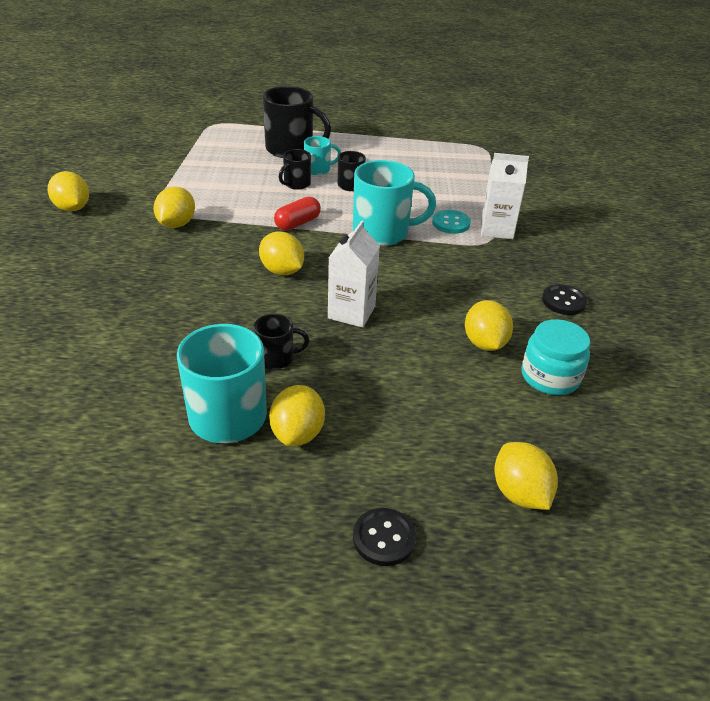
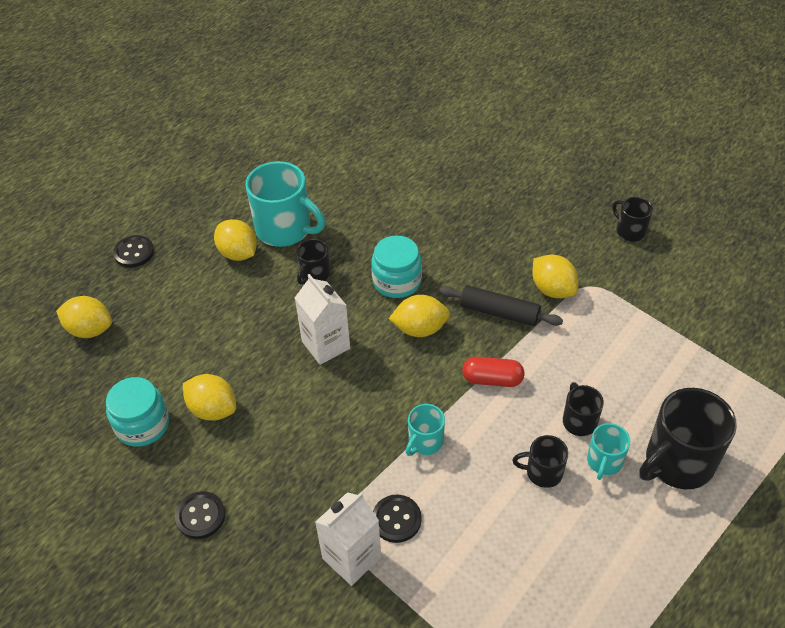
camera: 130 degrees right, 10 degrees up
yellow lemon [48,171,89,212] -> black mug [612,197,653,242]
red capsule [274,197,321,231] -> red capsule turned 75 degrees counterclockwise [462,357,525,387]
turquoise mug [353,160,436,246] -> turquoise mug [406,404,445,456], size x0.52
turquoise button [432,210,471,234] -> black button [373,495,422,543]
none -> turquoise jar [371,235,422,298]
none -> black rolling pin [439,285,563,326]

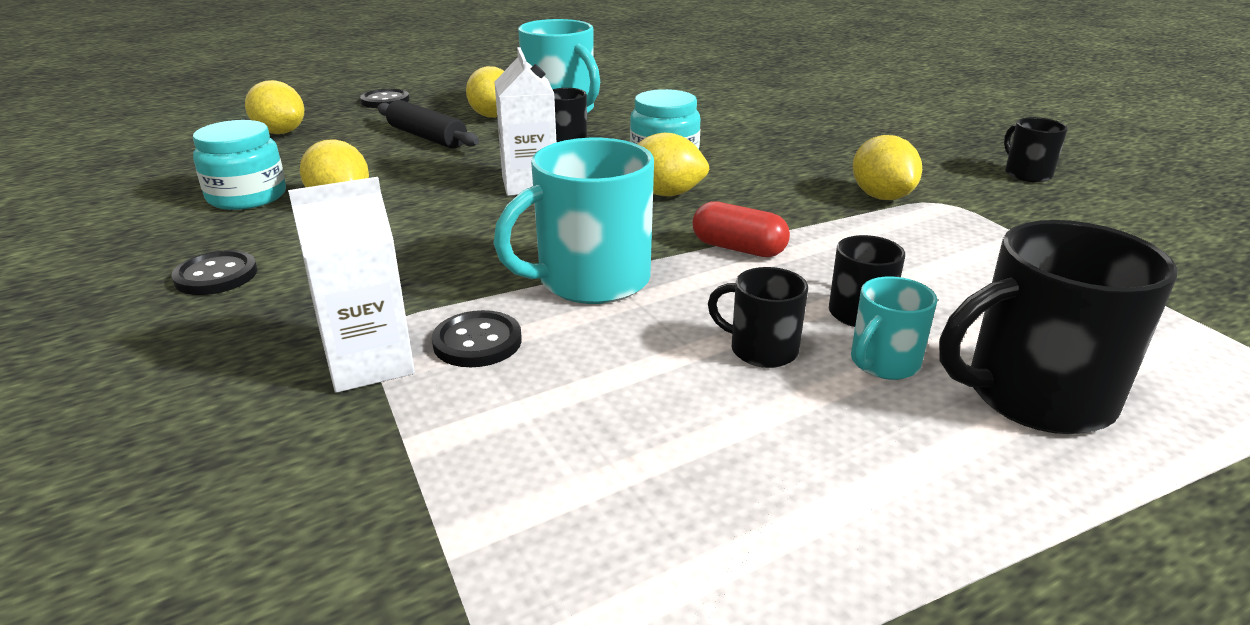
camera: 20 degrees right, 20 degrees down
turquoise mug [406,404,445,456] -> turquoise mug [493,138,654,304], size x1.91
black rolling pin [439,285,563,326] -> black rolling pin moved to [377,100,479,149]

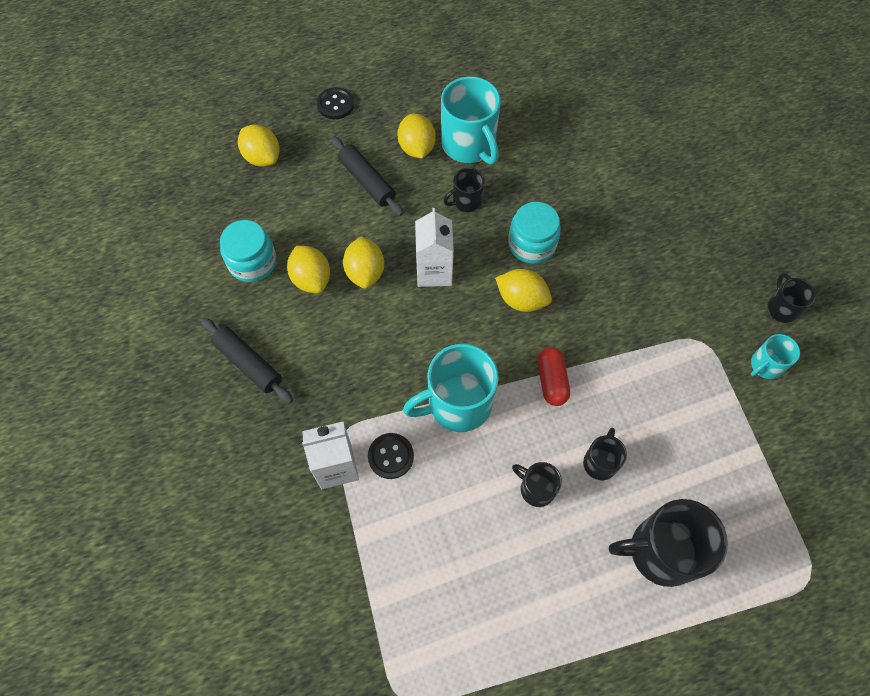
camera: 10 degrees right, 35 degrees up
black button [172,250,257,295] -> black rolling pin [201,318,293,403]
red capsule [693,201,790,257] -> red capsule turned 45 degrees clockwise [537,347,570,406]
turquoise mug [851,277,937,380] -> turquoise mug moved to [751,334,800,379]
yellow lemon [853,135,922,200] -> yellow lemon moved to [343,236,384,289]

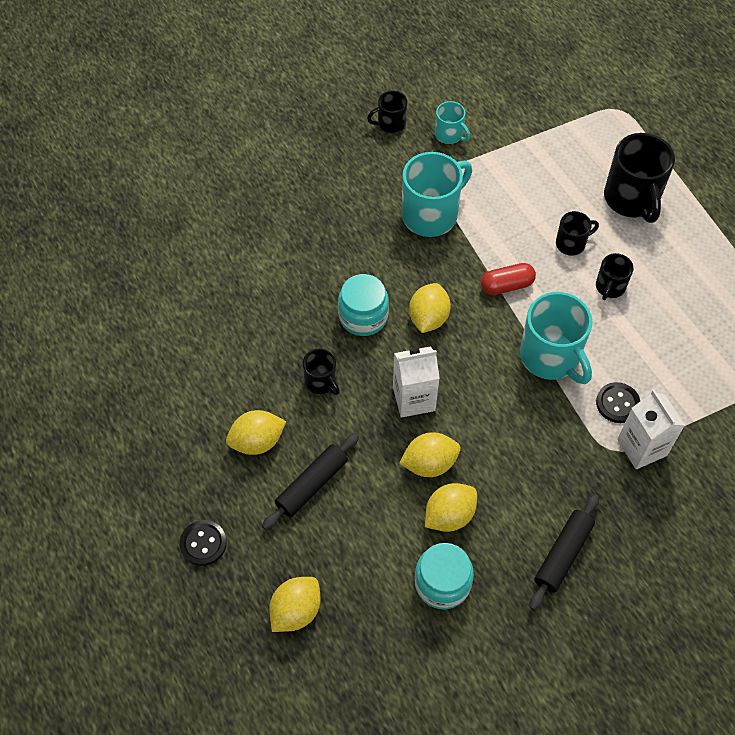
camera: 100 degrees left, 5 degrees down
turquoise mug [441,76,501,165] -> turquoise mug moved to [402,152,472,237]
black mug [583,428,627,480] -> black mug turned 150 degrees clockwise [556,211,599,256]

